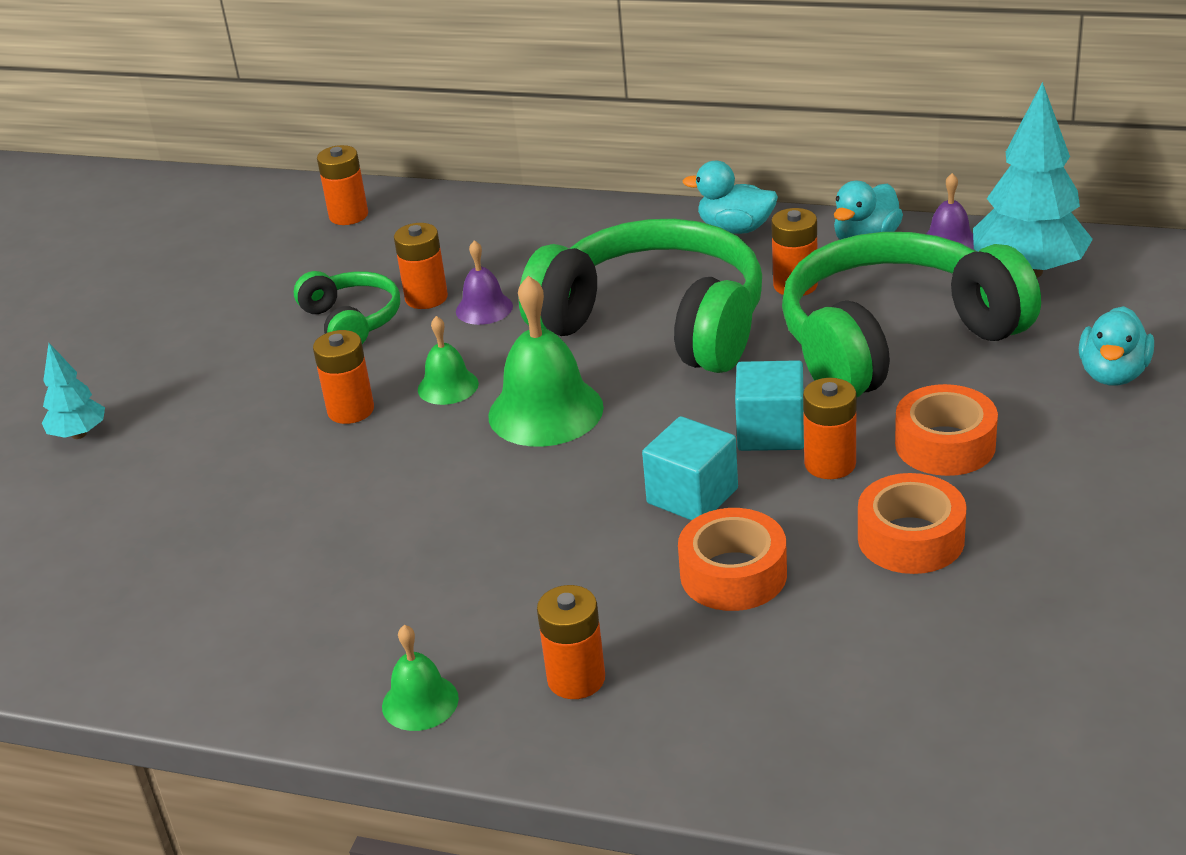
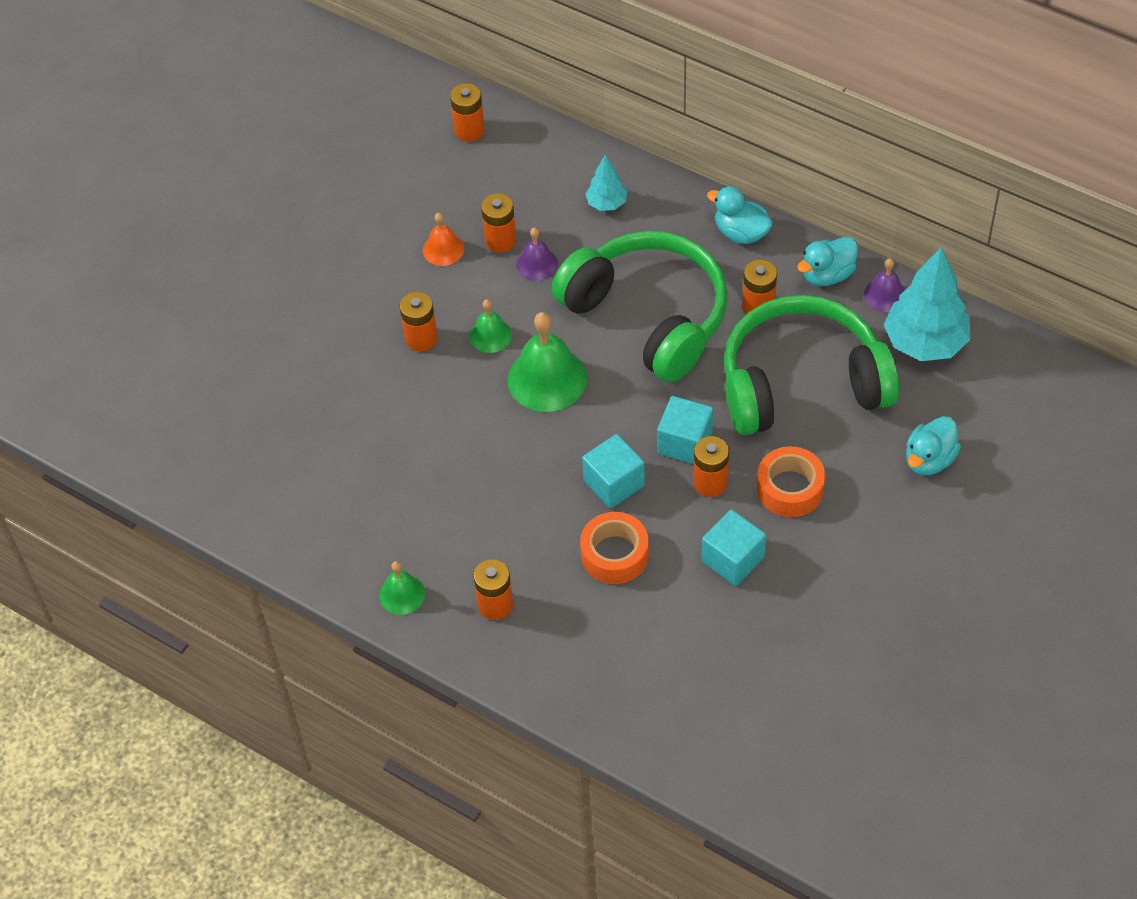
camera: 15 degrees right, 20 degrees up
turquoise tree [42,343,105,439] -> turquoise tree moved to [585,155,627,211]
green headphones [294,271,400,344] -> orange bell [423,213,464,266]
orange tape [858,473,967,574] -> turquoise cube [702,510,766,586]

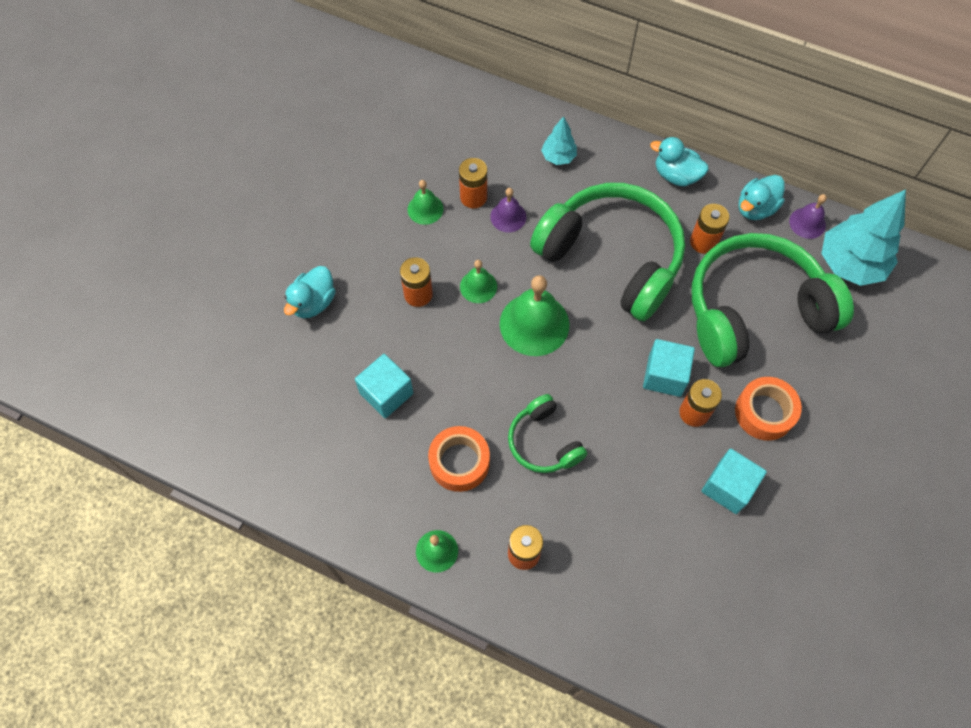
camera: 10 degrees left, 10 degrees up
orange bell [423,213,464,266] -> green bell [408,180,444,225]
orange battery [450,83,485,142] -> none
orange tape [580,512,649,584] -> orange tape moved to [428,426,490,492]
turquoise cube [582,434,645,508] -> turquoise cube moved to [355,354,413,418]
turquoise duck [906,416,961,475] -> turquoise duck moved to [284,266,336,318]
none -> green headphones [508,394,587,473]

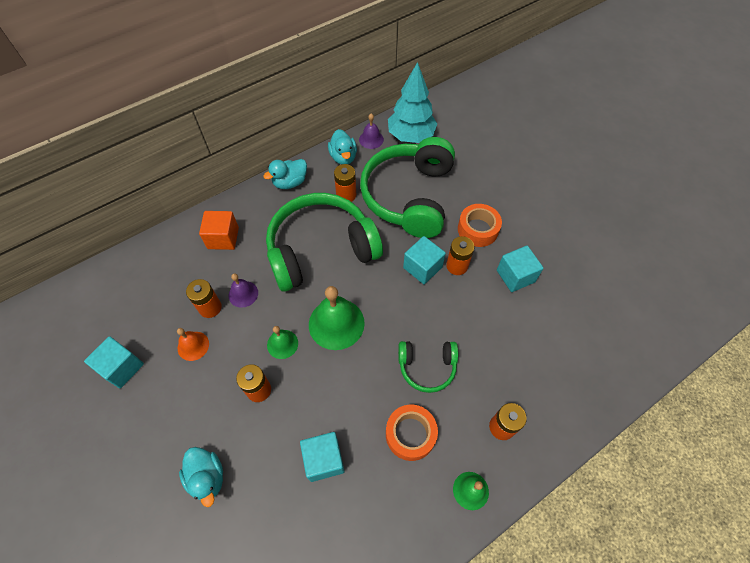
camera: 60 degrees left, 5 degrees down
green bell [408,180,444,225] -> orange bell [177,328,209,361]
turquoise tree [541,116,577,165] -> orange cube [199,211,239,250]
none -> turquoise cube [84,336,144,388]

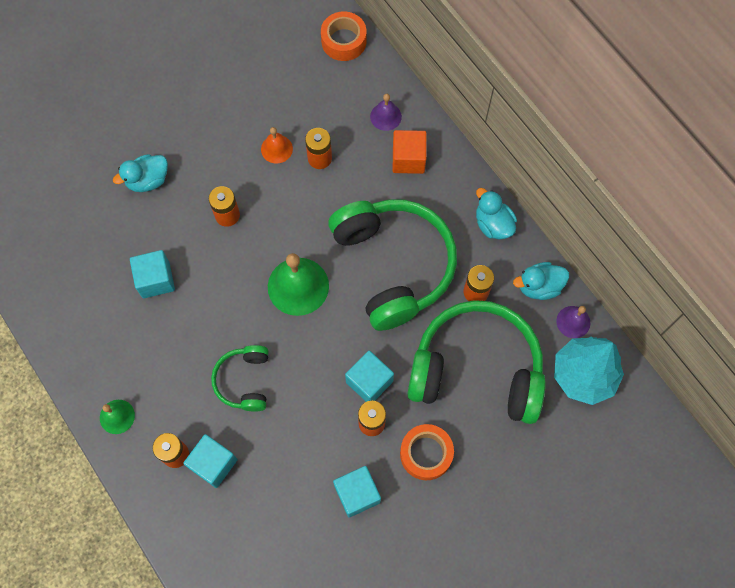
camera: 90 degrees right, 10 degrees up
turquoise cube [84,336,144,388] -> turquoise cube moved to [183,434,238,488]
purple bell [229,273,258,308] -> purple bell moved to [370,94,402,131]
green bell [267,326,298,359] -> none
orange tape [386,405,438,461] -> orange tape moved to [321,12,366,61]

